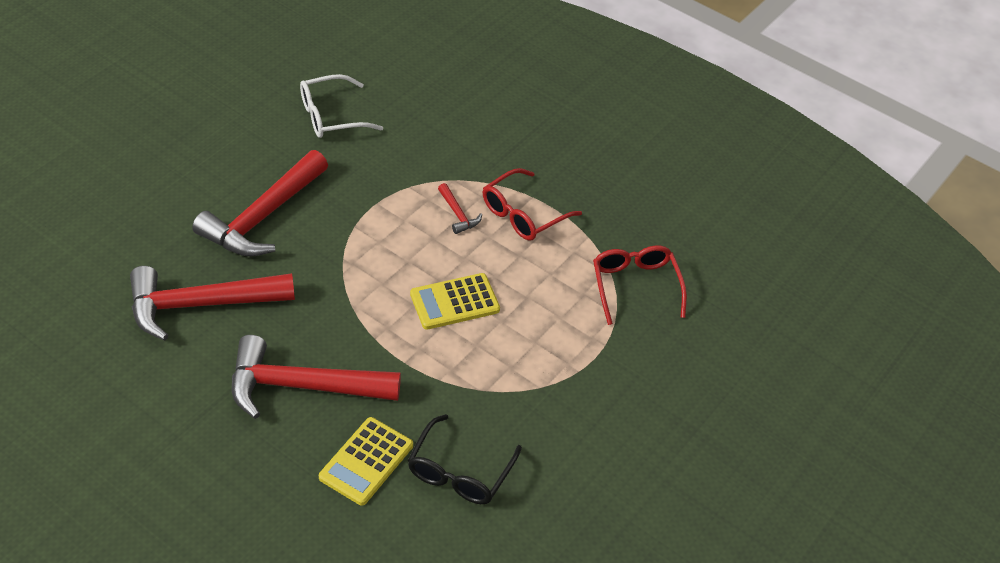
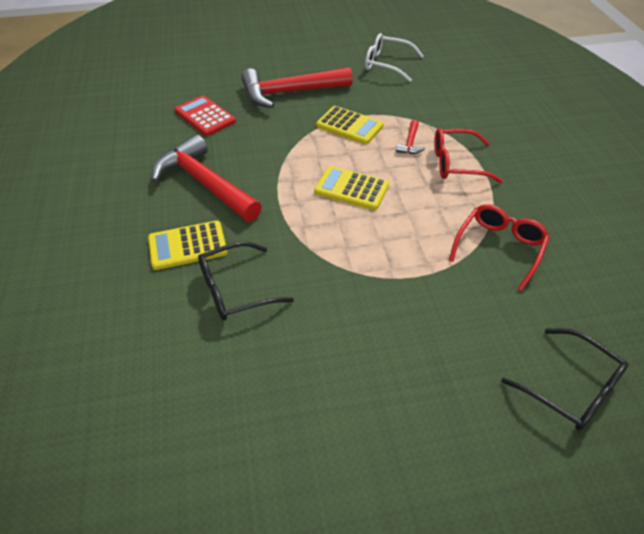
camera: 45 degrees right, 0 degrees up
red hammer [130,266,295,341] -> red calculator [175,95,236,136]
none -> yellow calculator [316,106,384,144]
none -> black glasses [501,328,629,431]

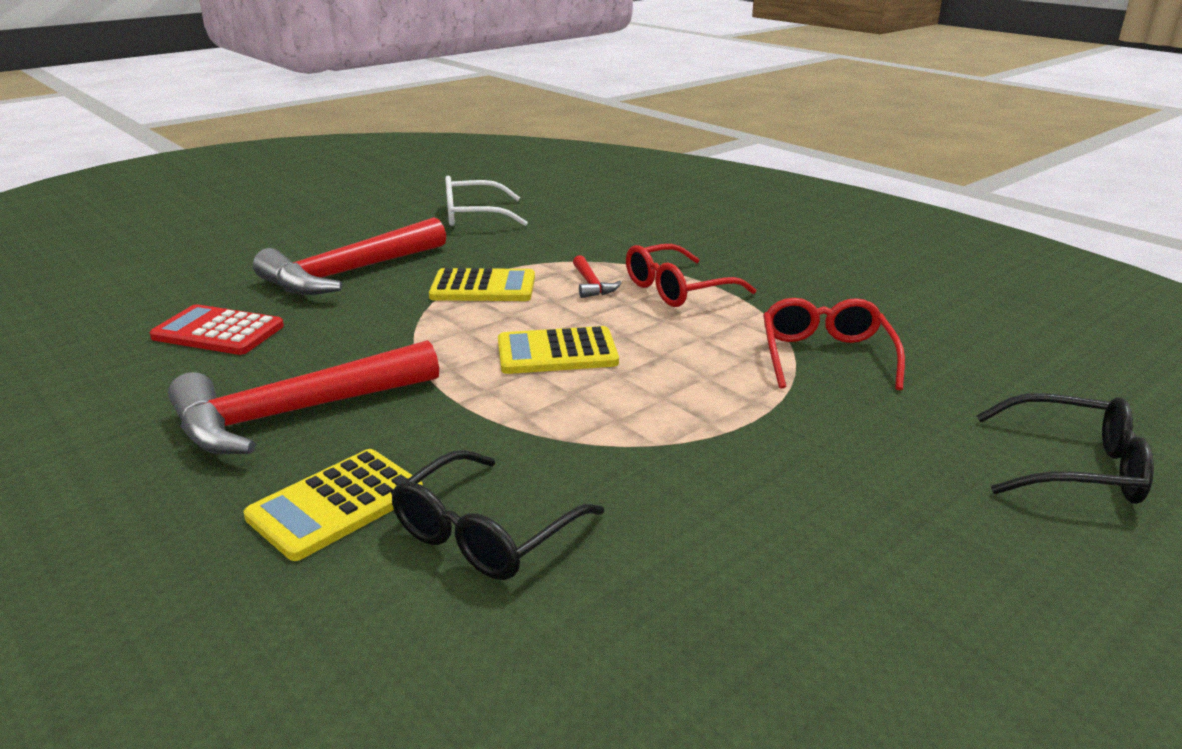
camera: 30 degrees left, 20 degrees down
red hammer [152,135,262,222] -> red hammer turned 45 degrees counterclockwise [168,340,439,454]

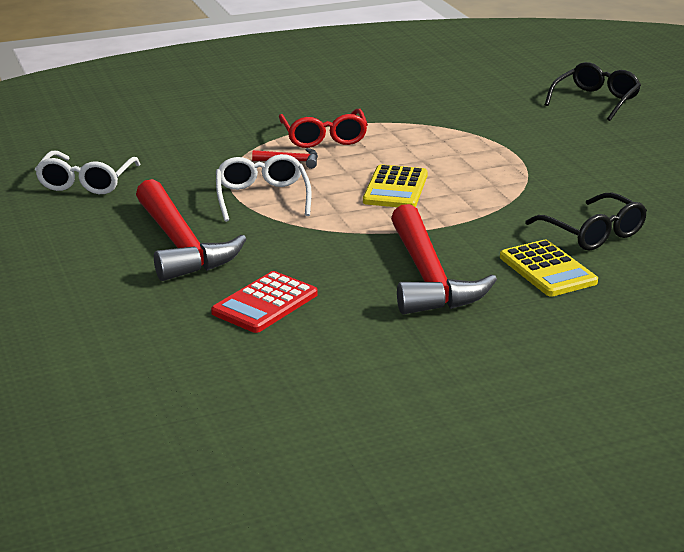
camera: 70 degrees left, 0 degrees up
yellow calculator [429,268,535,301] -> white glasses [216,154,312,222]
red glasses [763,298,905,390] -> none

